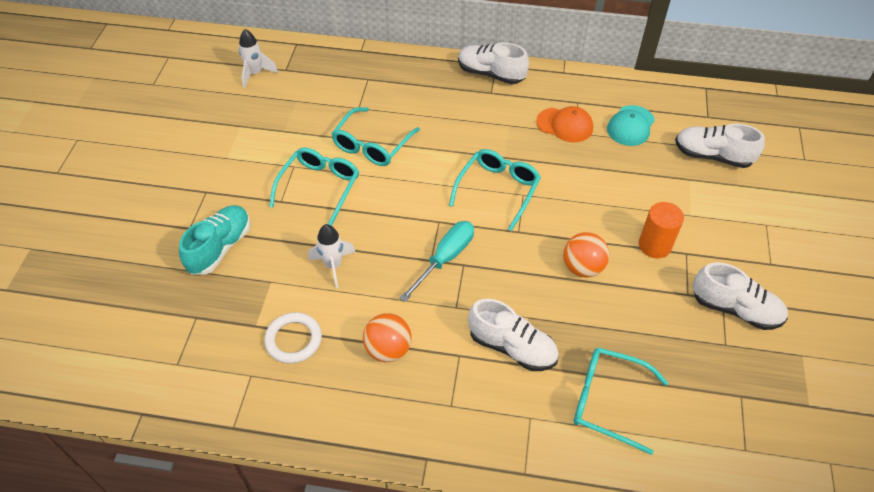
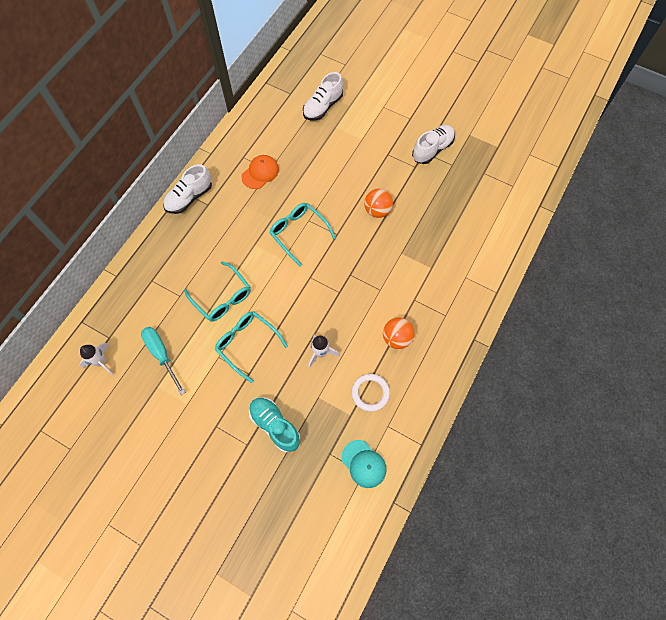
camera: 70 degrees left, 15 degrees up
turquoise screwdriver [399,221,474,302] -> turquoise screwdriver moved to [141,327,186,395]
white shoe [468,299,559,371] -> none
turquoise glasses [574,348,668,455] -> none
turquoise cap [607,105,655,146] -> turquoise cap moved to [341,440,387,488]
orange cylinder [639,202,684,258] -> none

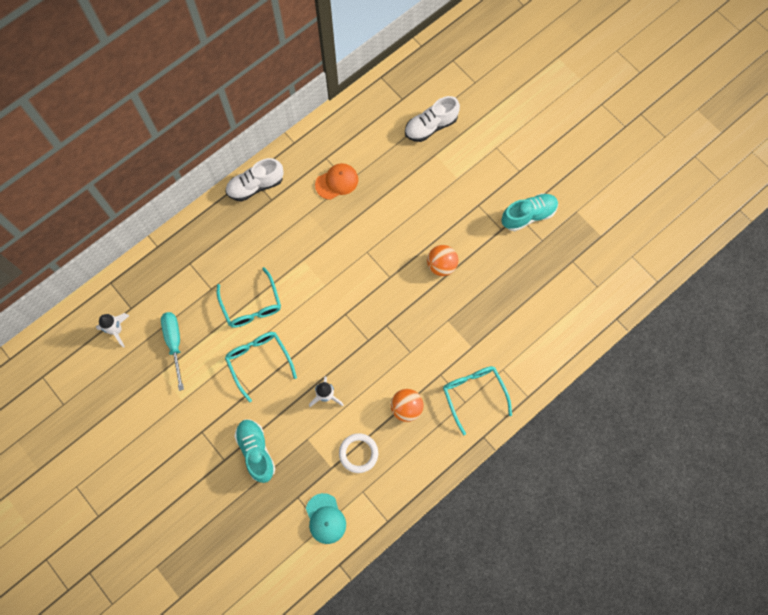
camera: 20 degrees right, 5 degrees up
turquoise glasses [269,203,336,267] -> turquoise glasses moved to [443,366,512,435]
white shoe [412,125,455,164] -> turquoise shoe [501,193,558,231]

